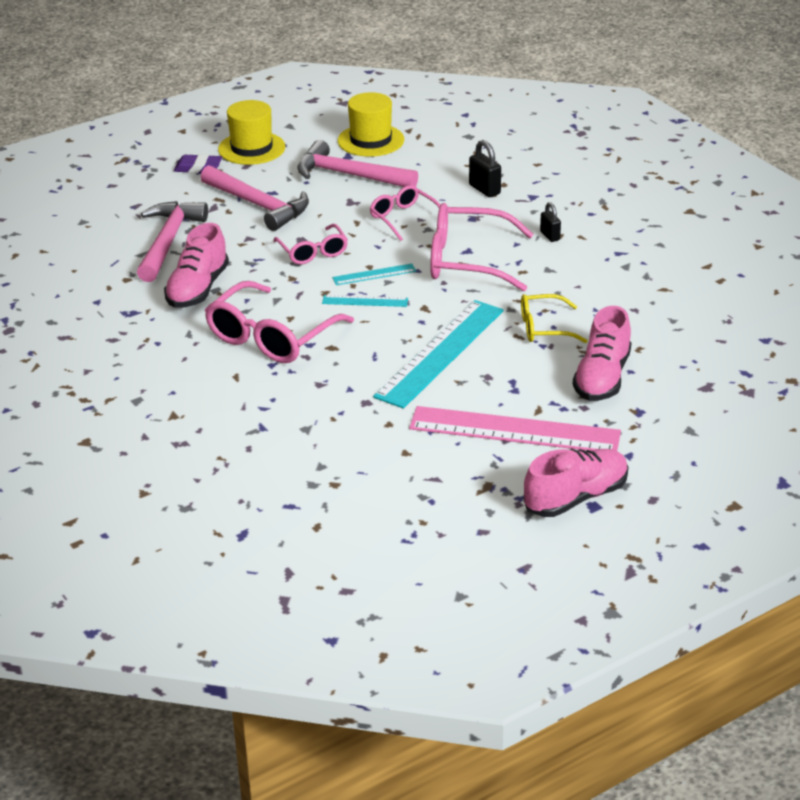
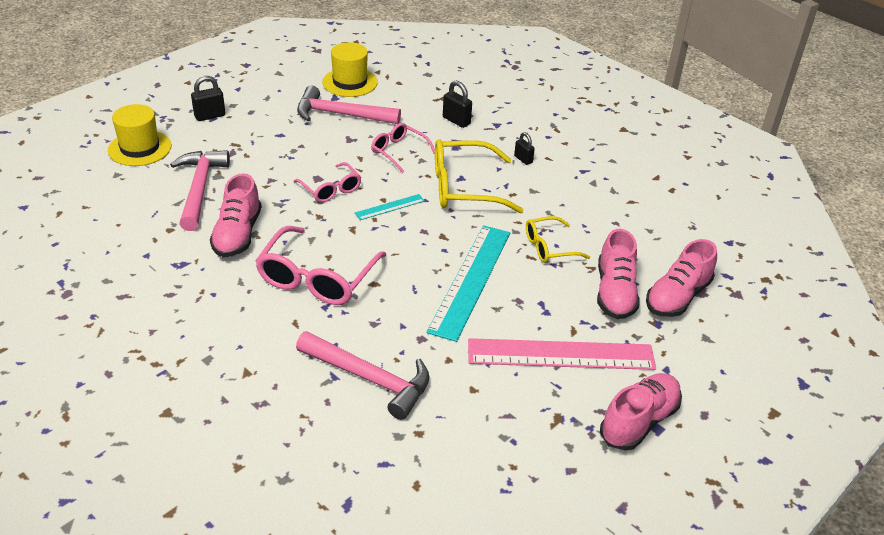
camera: 15 degrees left, 5 degrees up
purple eraser [174,154,222,173] -> black padlock [191,76,225,121]
pink hammer [200,165,309,231] -> pink hammer moved to [296,331,430,420]
yellow hat [218,100,286,165] -> yellow hat moved to [108,104,172,166]
turquoise ruler [322,295,408,307] -> none
pink glasses [430,203,534,291] -> yellow glasses [435,139,523,213]
none -> pink shoe [646,239,717,317]

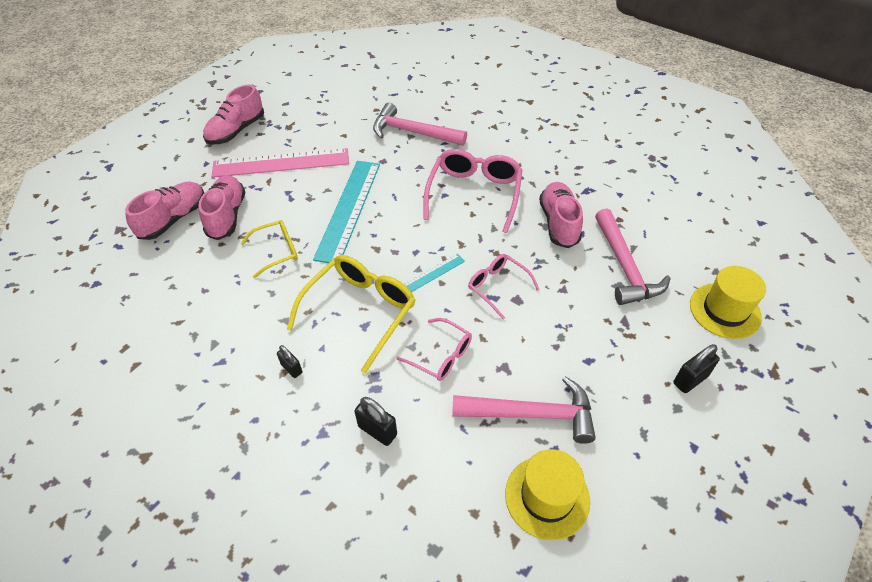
camera: 175 degrees right, 10 degrees up
yellow glasses [435,139,523,213] -> yellow glasses turned 45 degrees counterclockwise [287,255,415,373]

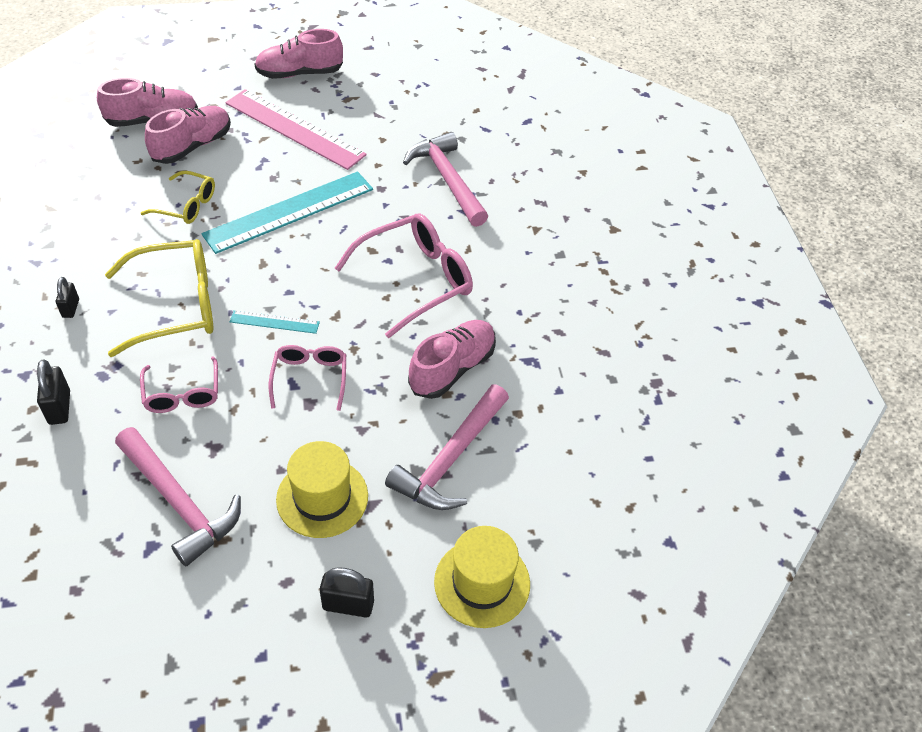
camera: 40 degrees right, 0 degrees up
yellow hat [505,449,590,540] -> yellow hat moved to [276,441,368,538]

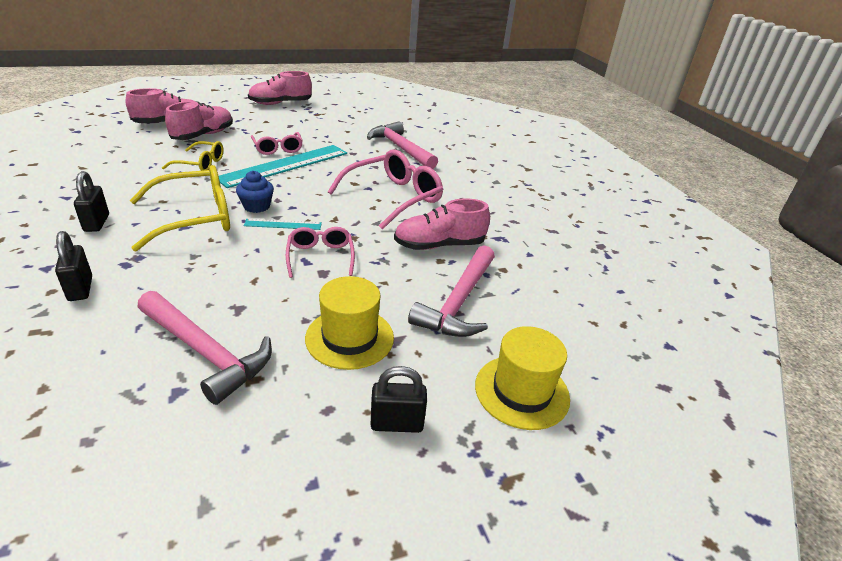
camera: 10 degrees left, 15 degrees down
black padlock [56,277,79,318] -> black padlock [74,171,109,232], size x1.50
pink glasses [140,356,218,413] -> pink glasses moved to [251,132,303,155]
pink ruler [226,89,367,170] -> none
pink shoe [408,320,496,399] -> pink shoe turned 135 degrees counterclockwise [394,199,490,250]
none -> blue cupcake [236,171,274,213]

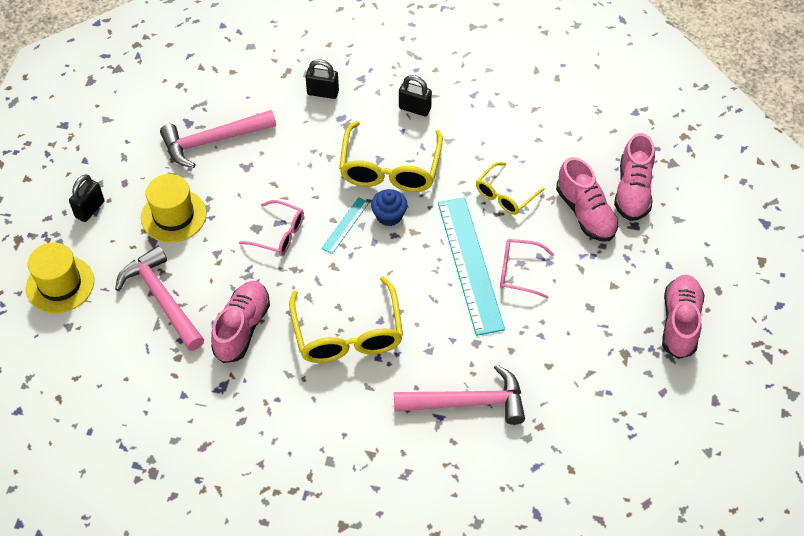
camera: 125 degrees right, 20 degrees up
pink glasses [328,149,443,230] -> yellow glasses [289,276,403,363]

